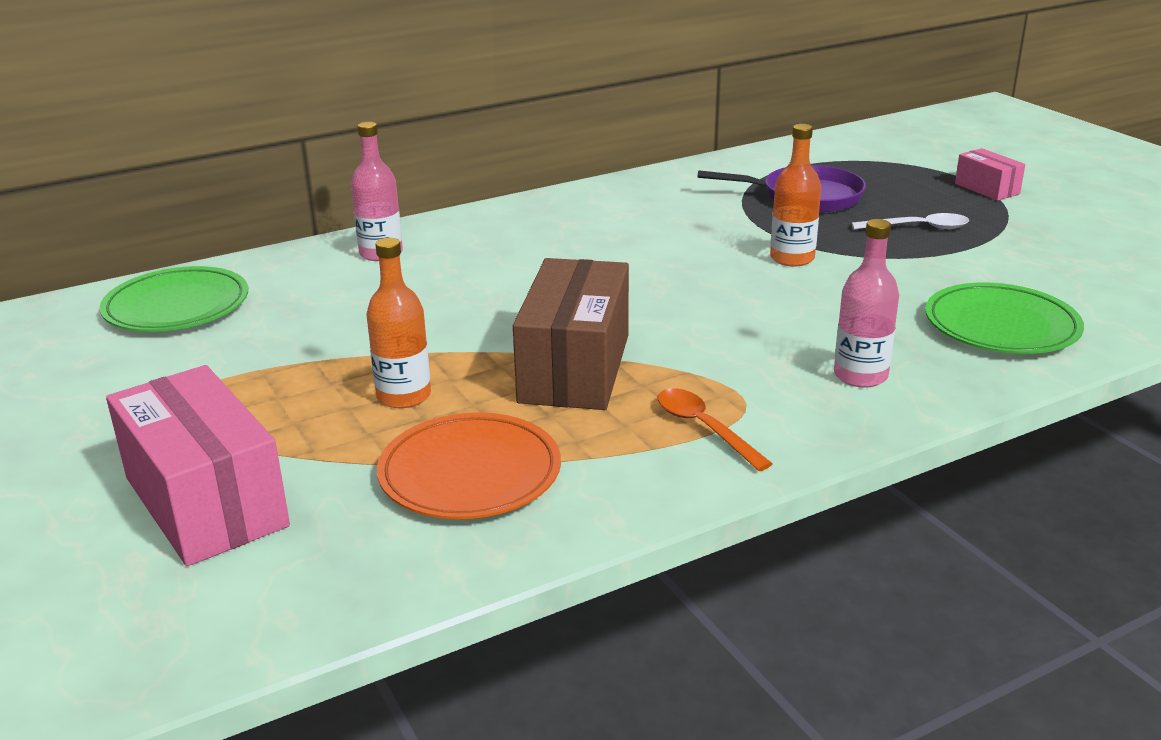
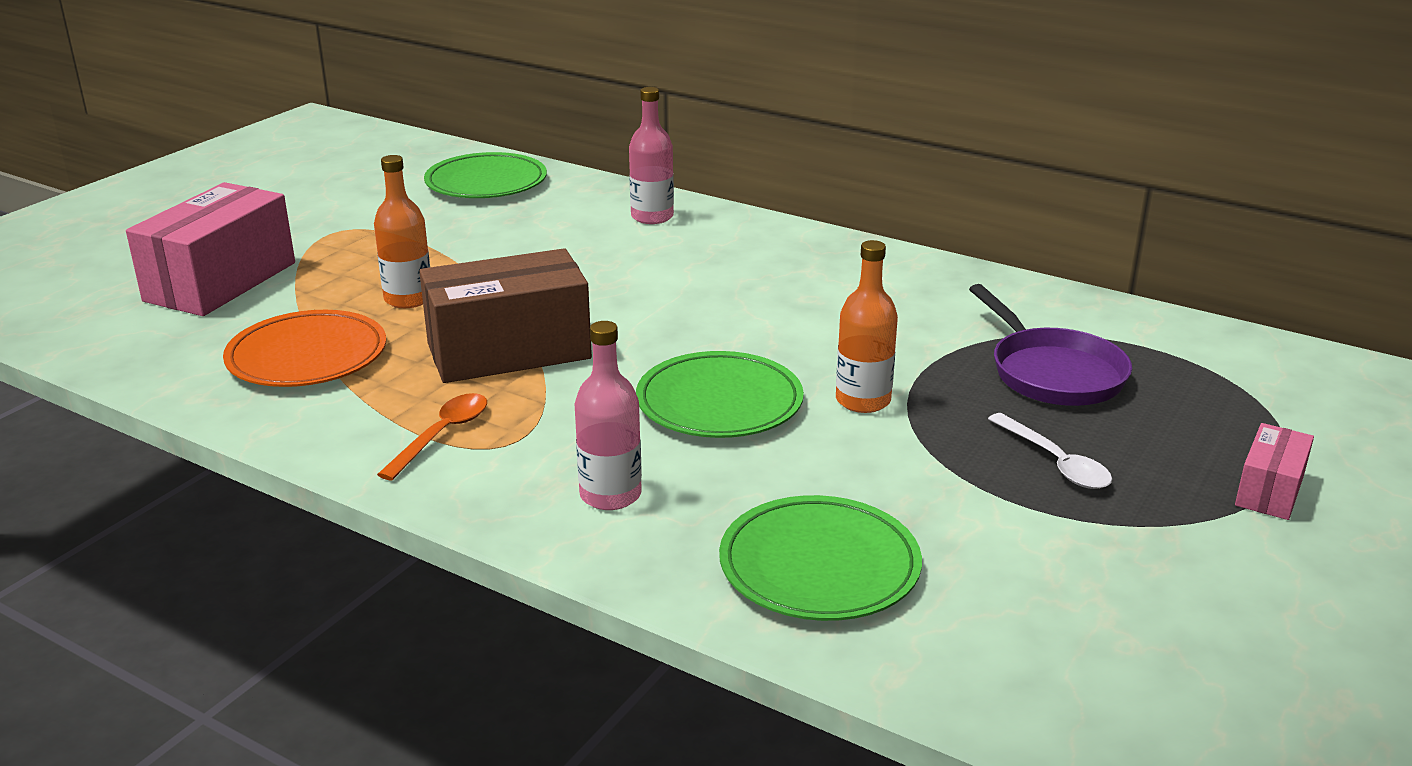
camera: 60 degrees right, 0 degrees up
none -> green plate [636,351,804,438]

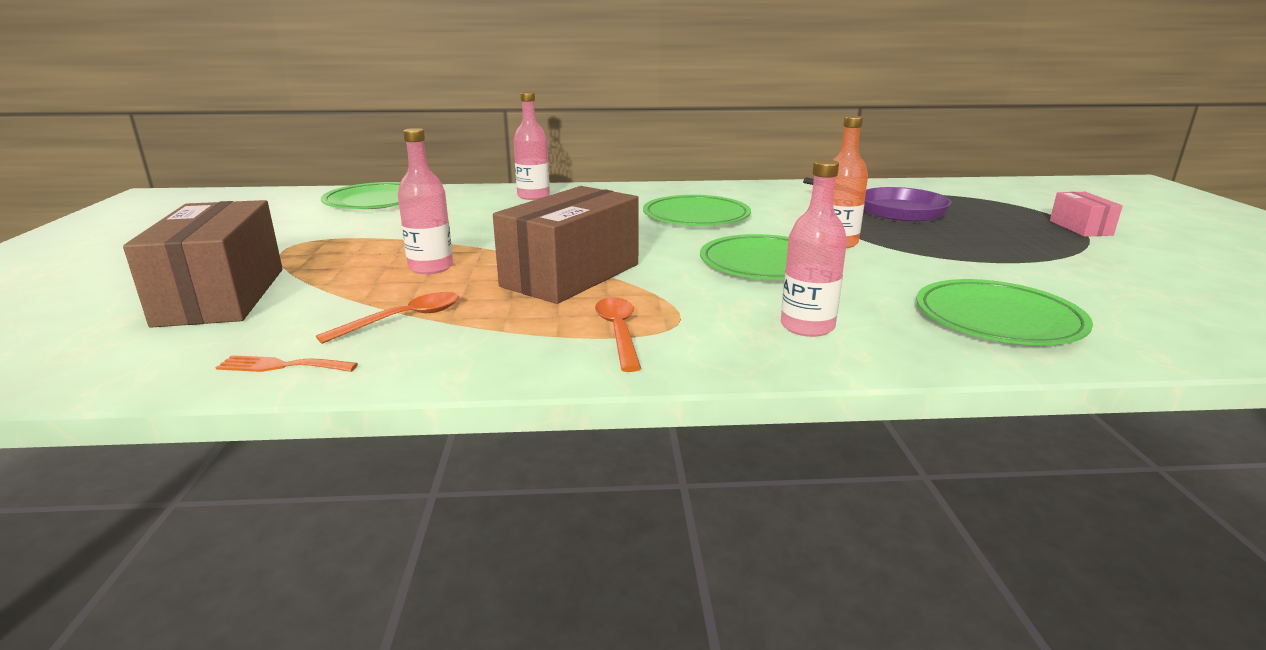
camera: 35 degrees left, 5 degrees down
pink box [126,182,295,316] -> brown box [123,200,283,328]
orange plate [223,310,386,387] -> orange spoon [316,292,459,344]
orange bottle [374,155,430,308] -> pink bottle [398,128,453,274]
white spoon [988,413,1112,489] -> none
none -> orange fork [215,355,358,372]
none -> green plate [643,195,751,226]

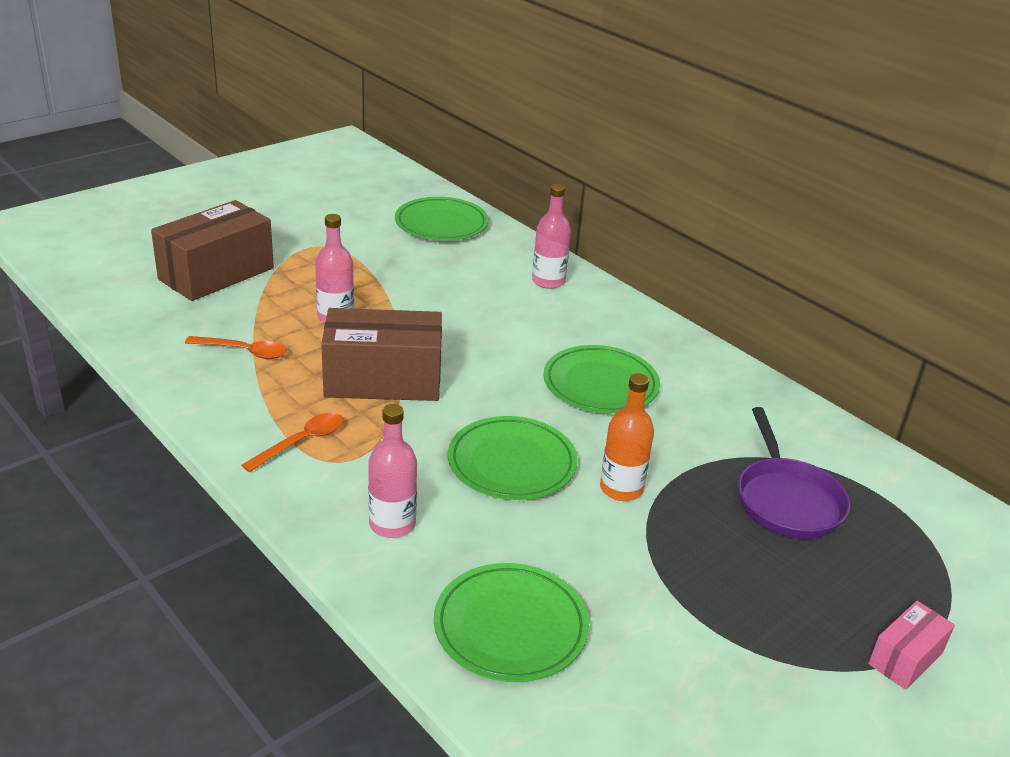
camera: 50 degrees right, 10 degrees up
orange fork [215,355,358,372] -> none

